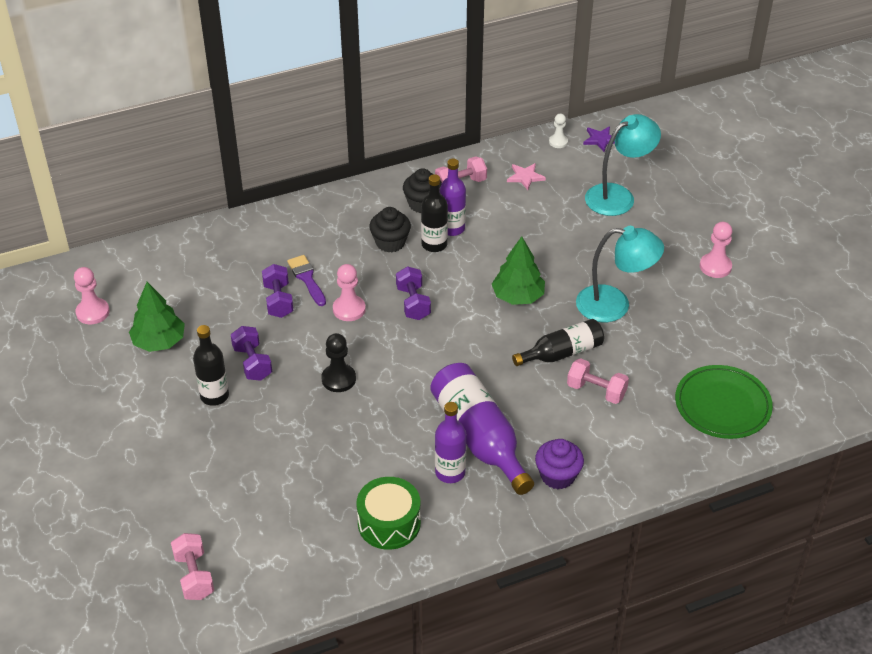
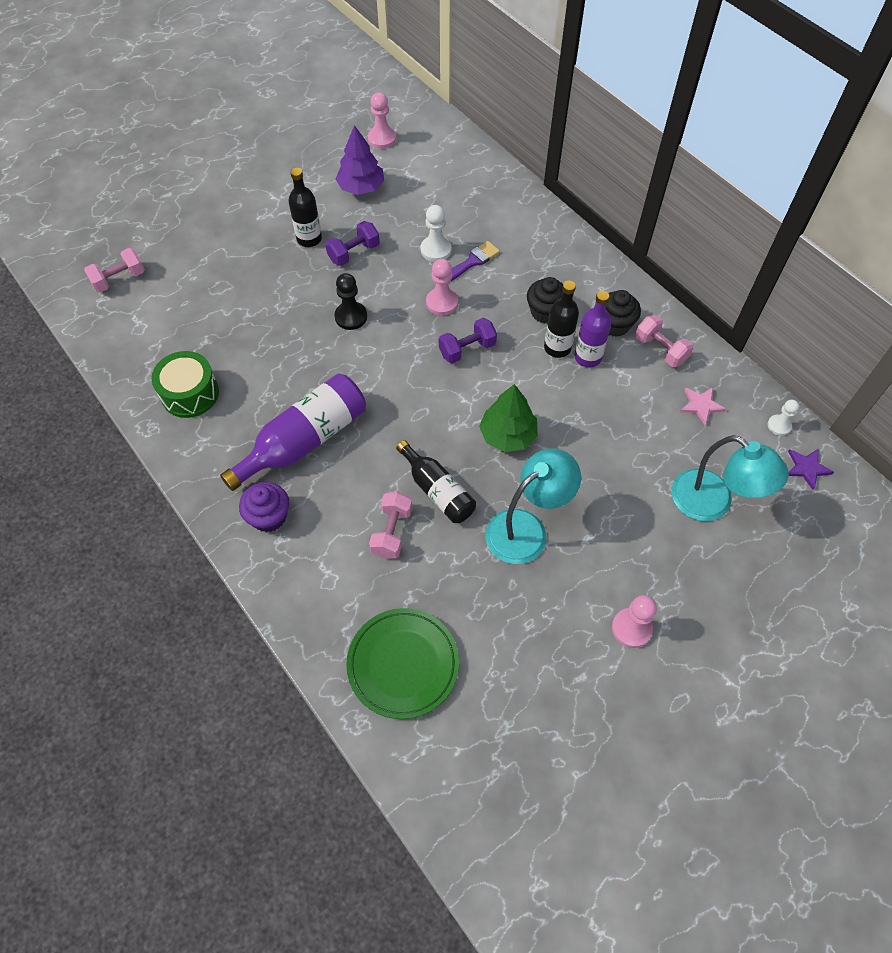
camera: 75 degrees right, 15 degrees up
green tree [129,282,185,352] -> purple tree [335,125,384,195]
purple dumbbell [262,264,294,318] -> white pawn [421,205,451,262]
purple bottle [435,402,466,483] -> none
turquoise lamp [576,226,664,322] -> turquoise lamp turned 120 degrees counterclockwise [485,448,581,564]

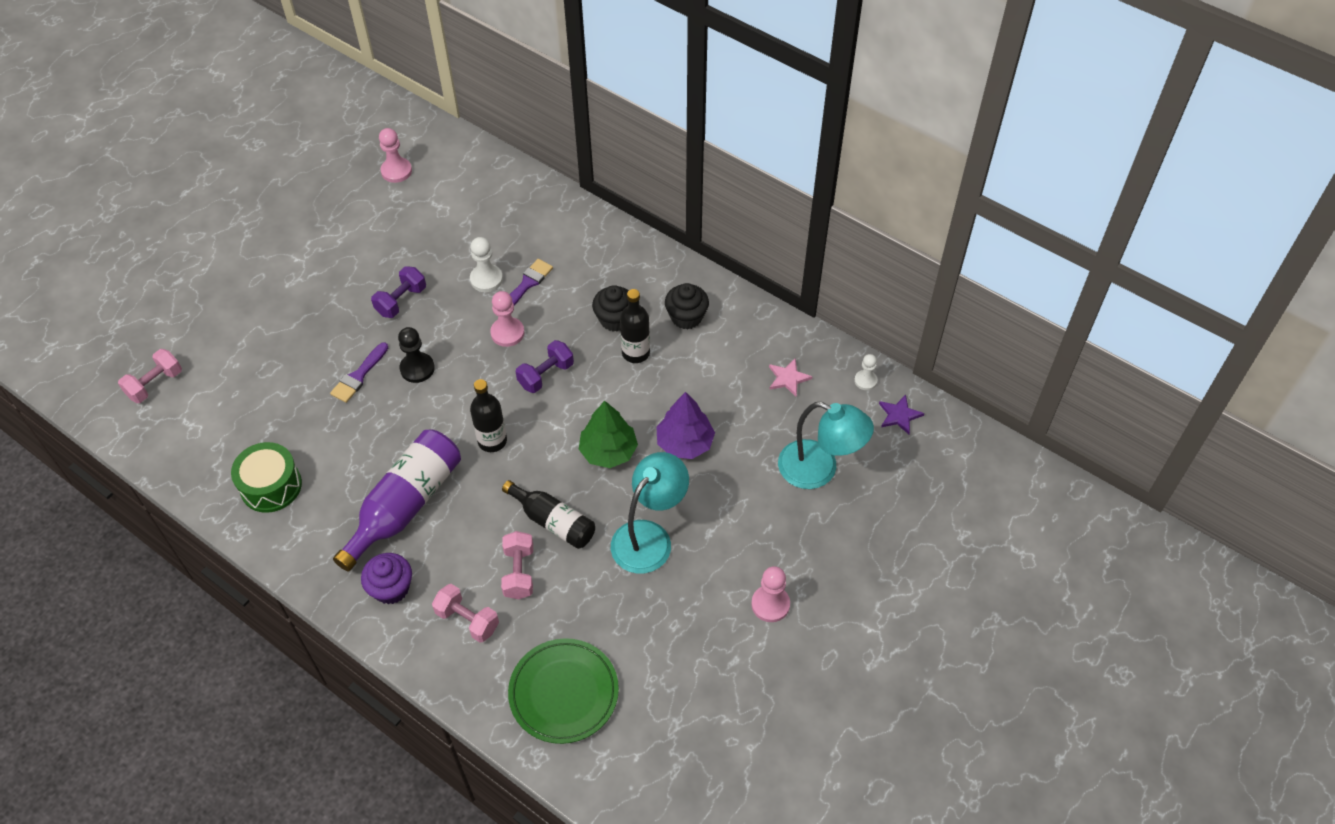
camera: 15 degrees left, 5 degrees down
black bottle [288,168,322,247] -> black bottle moved to [470,379,507,452]
purple tree [335,125,384,195] -> purple tree moved to [656,392,715,459]
purple bottle [575,291,611,367] -> none
pink dumbbell [635,315,694,367] -> pink dumbbell moved to [432,584,499,643]
none -> purple brush [330,342,388,403]

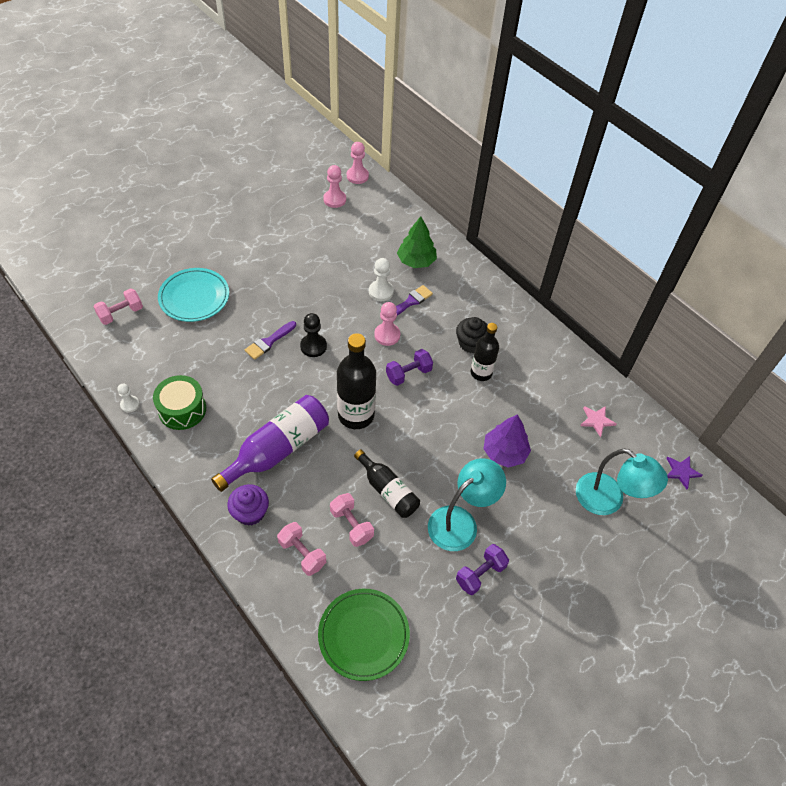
camera: 10 degrees right, 0 degrees up
purple dumbbell [371,266,426,318] -> purple dumbbell moved to [456,544,509,595]
black bottle [470,379,507,452] -> black bottle [337,333,376,429], size x1.58
pink dumbbell [501,531,533,599] -> pink dumbbell turned 45 degrees counterclockwise [330,493,374,547]
green tree [579,401,638,468] -> green tree moved to [397,216,437,268]
black cupcake [665,283,709,330] -> none
pink pawn [751,566,790,622] -> pink pawn moved to [347,142,369,184]
white pawn [854,354,877,390] -> white pawn moved to [117,384,140,413]
none -> turquoise plate [158,268,229,322]

